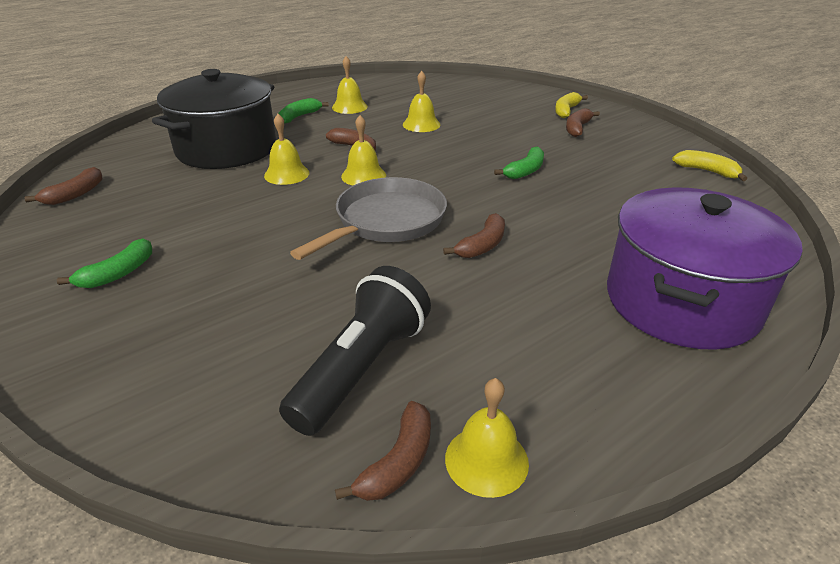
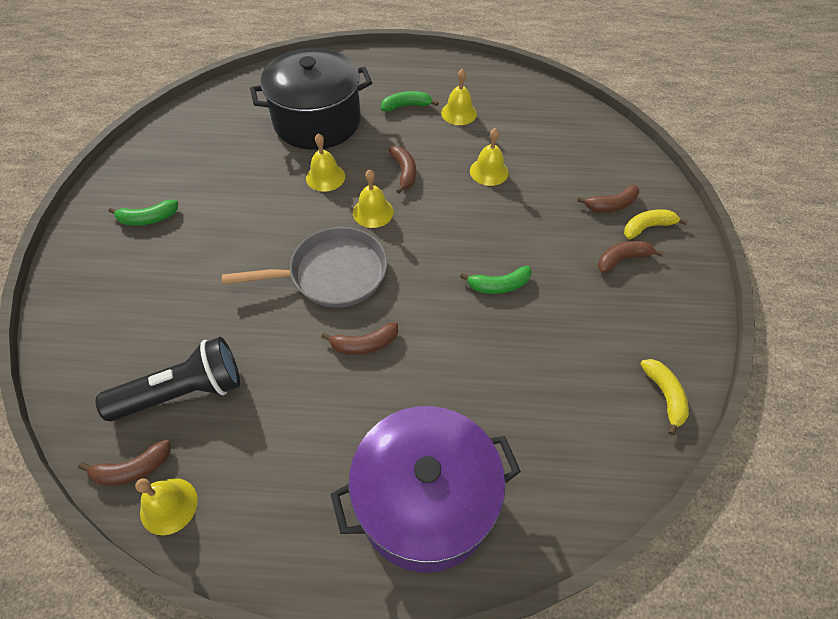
camera: 40 degrees right, 20 degrees up
brown banana [25,167,102,205] -> brown banana moved to [577,185,639,212]

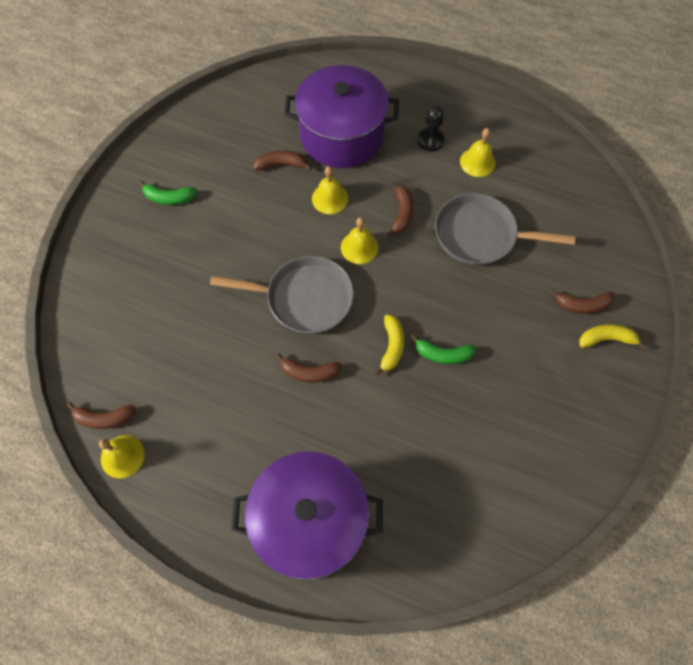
camera: 20 degrees right, 10 degrees up
black flashlight [95,337,240,421] -> none
black pot [250,48,372,150] -> purple pot [284,65,399,168]
green banana [381,91,439,112] -> black pawn [417,106,445,151]
yellow bell [470,128,509,186] -> grey pan [435,193,575,266]
brown banana [598,241,664,273] -> brown banana moved to [253,151,312,171]
yellow banana [640,359,689,435] -> yellow banana moved to [375,314,404,375]

